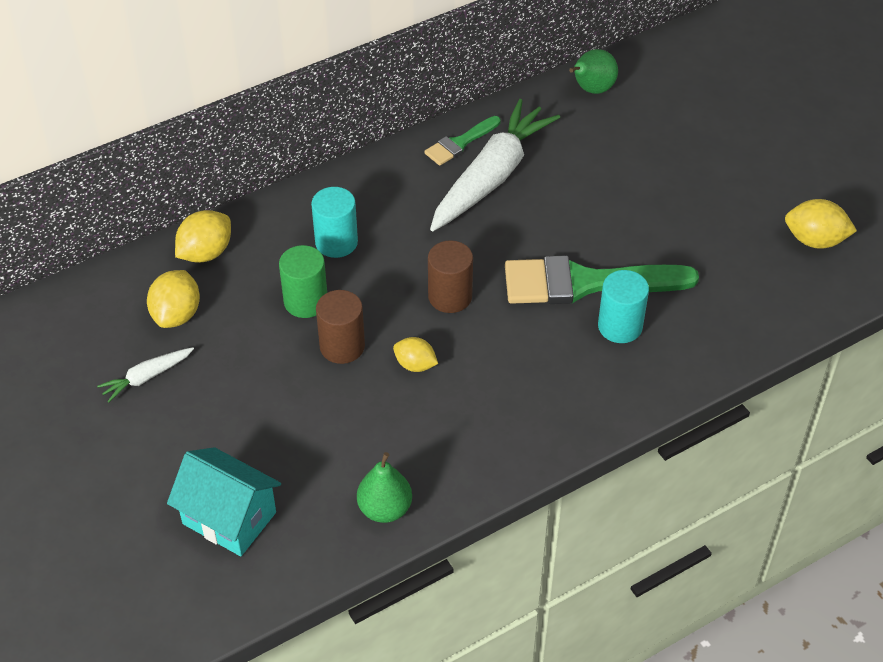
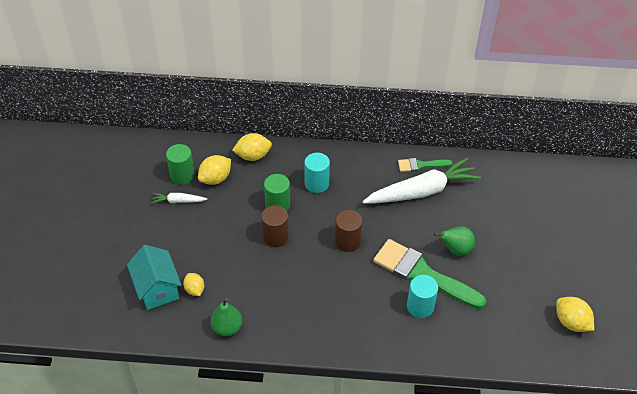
camera: 35 degrees right, 0 degrees up
yellow lemon [393,337,438,372] -> yellow lemon moved to [183,273,204,296]
green pear [569,49,618,94] -> green pear moved to [434,226,475,256]
none -> green cylinder [166,144,195,184]

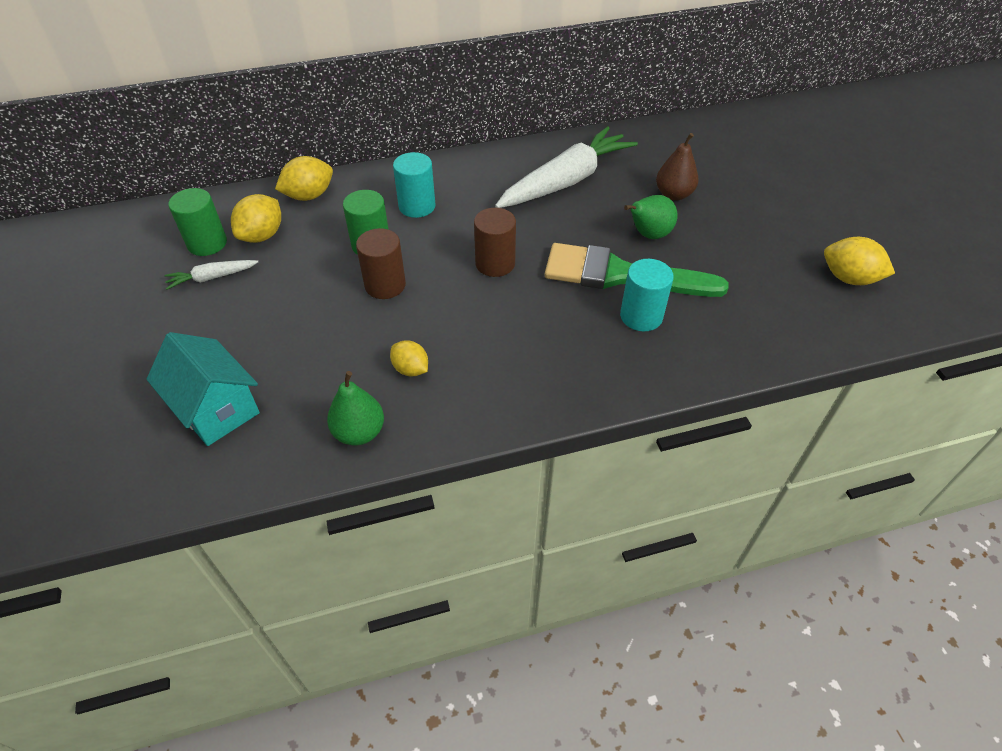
camera: 20 degrees left, 0 degrees up
yellow lemon [183,273,204,296] -> yellow lemon moved to [390,340,428,376]
green brush [398,158,452,172] -> none
none -> brown pear [656,133,699,201]

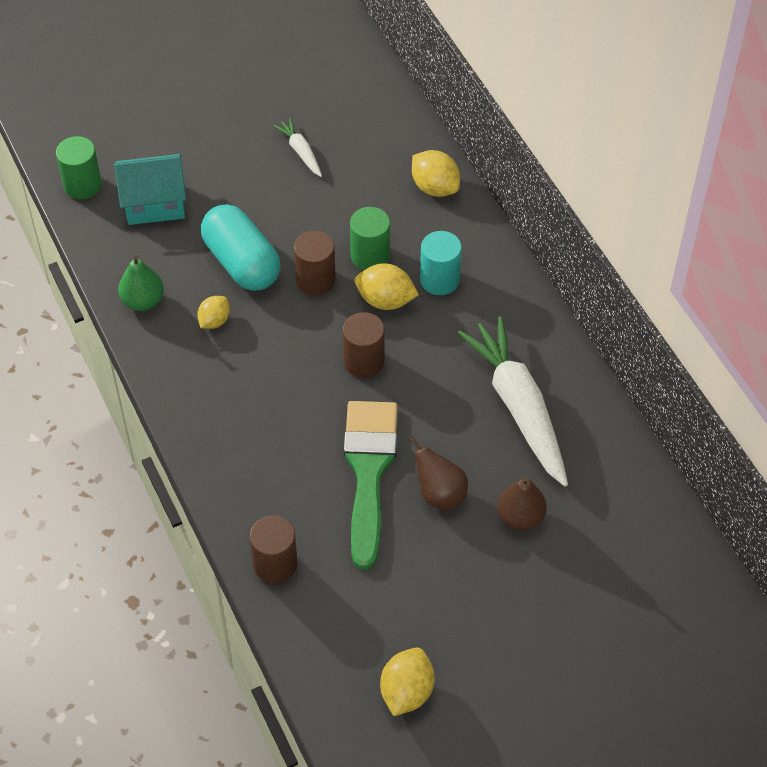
camera: 80 degrees right, 5 degrees up
turquoise house [147,332,260,446] -> turquoise house turned 45 degrees clockwise [114,154,186,225]
green cylinder [168,188,227,256] -> green cylinder moved to [56,136,102,199]
yellow lemon [231,194,281,243] -> yellow lemon moved to [355,263,419,310]
white carrot [495,126,638,208] -> white carrot turned 150 degrees counterclockwise [457,316,568,487]
turquoise cylinder [620,259,674,331] -> none
green pear [624,195,678,239] -> brown pear [408,436,468,510]
none -> turquoise capsule [201,204,281,291]
none -> brown cylinder [250,515,298,583]

